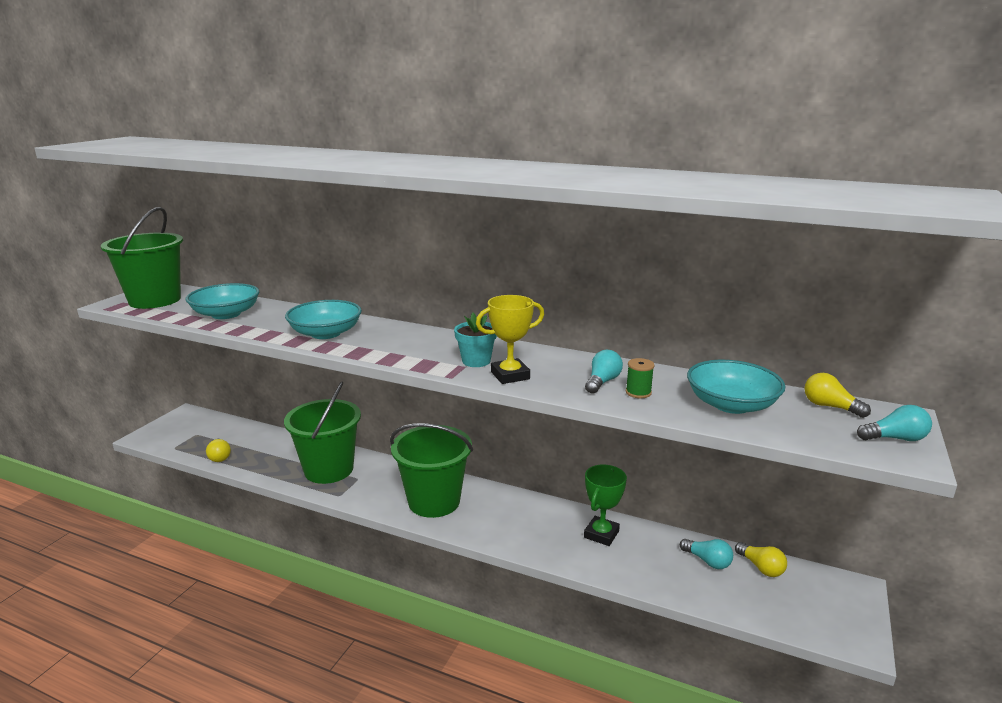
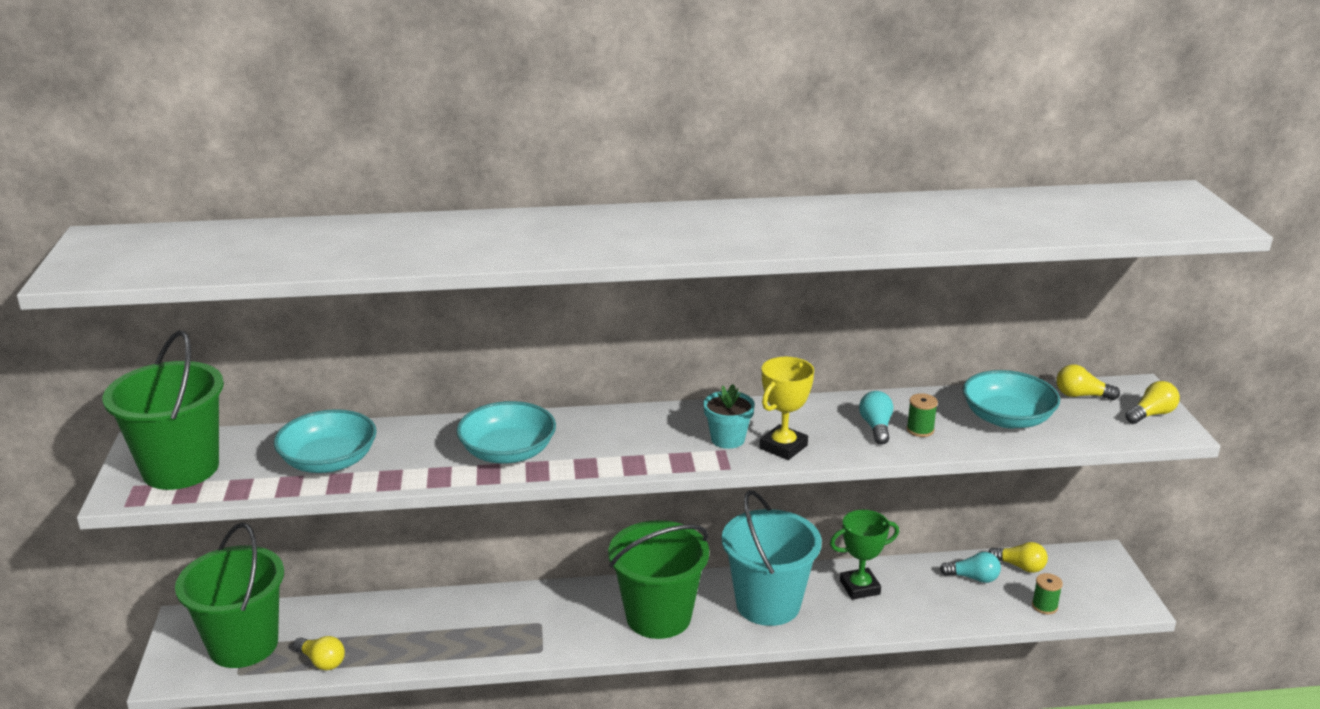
camera: 30 degrees left, 5 degrees up
green bucket [284,381,361,484] -> green bucket moved to [175,523,284,668]
green trophy [584,464,627,546] -> green trophy turned 75 degrees clockwise [830,510,899,600]
turquoise light bulb [857,405,932,441] -> yellow light bulb [1125,381,1180,424]
none -> turquoise bucket [722,490,822,626]
none -> green spool [1032,573,1063,614]

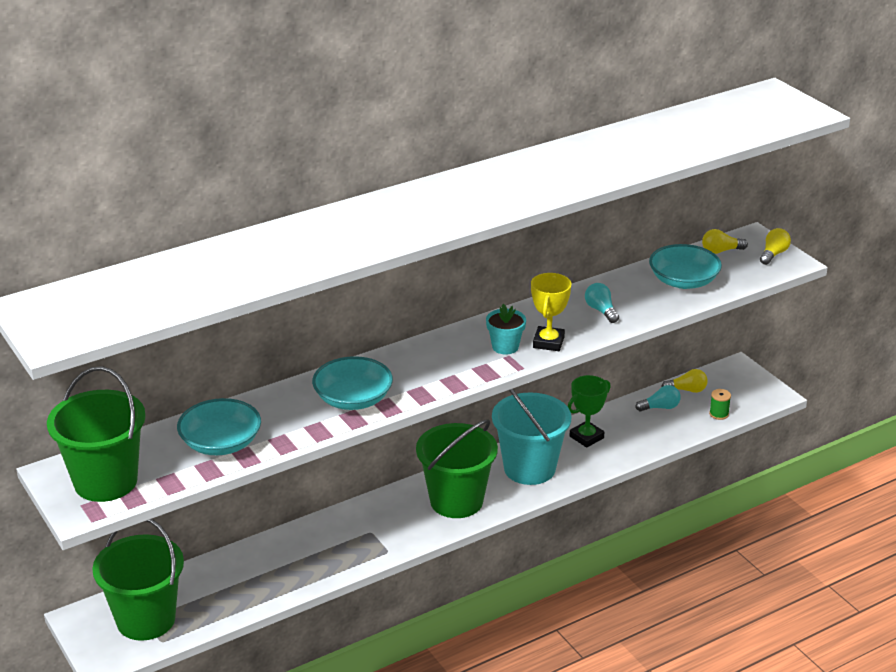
camera: 25 degrees left, 5 degrees up
yellow light bulb [293,636,345,670] -> none
green spool [906,393,938,437] -> none

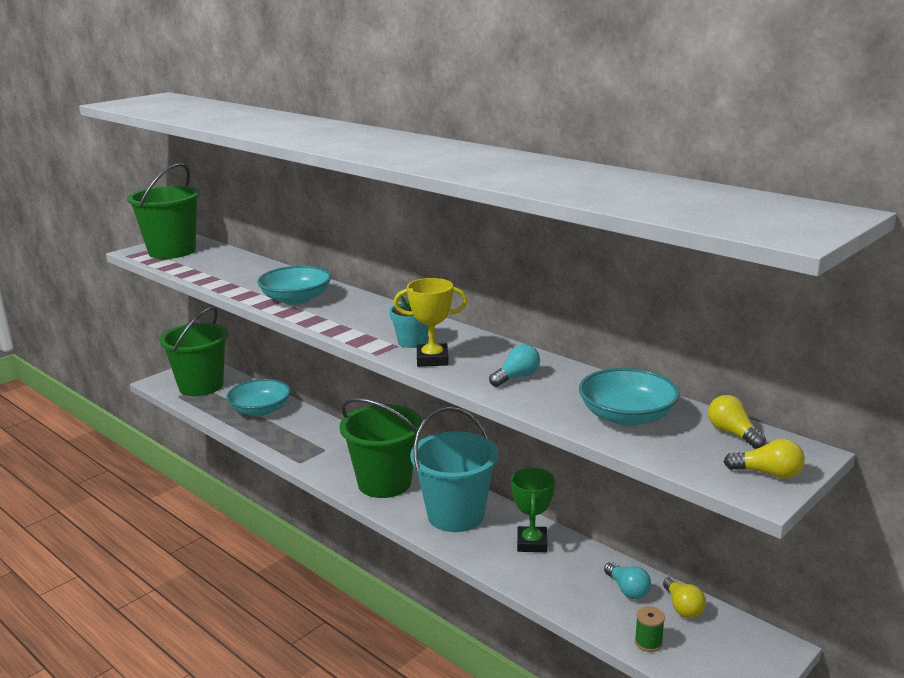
camera: 75 degrees right, 10 degrees down
turquoise bowl [177,398,261,455] -> turquoise bowl moved to [226,379,291,416]
green trophy [568,375,611,448] -> green trophy turned 60 degrees clockwise [511,468,555,552]

